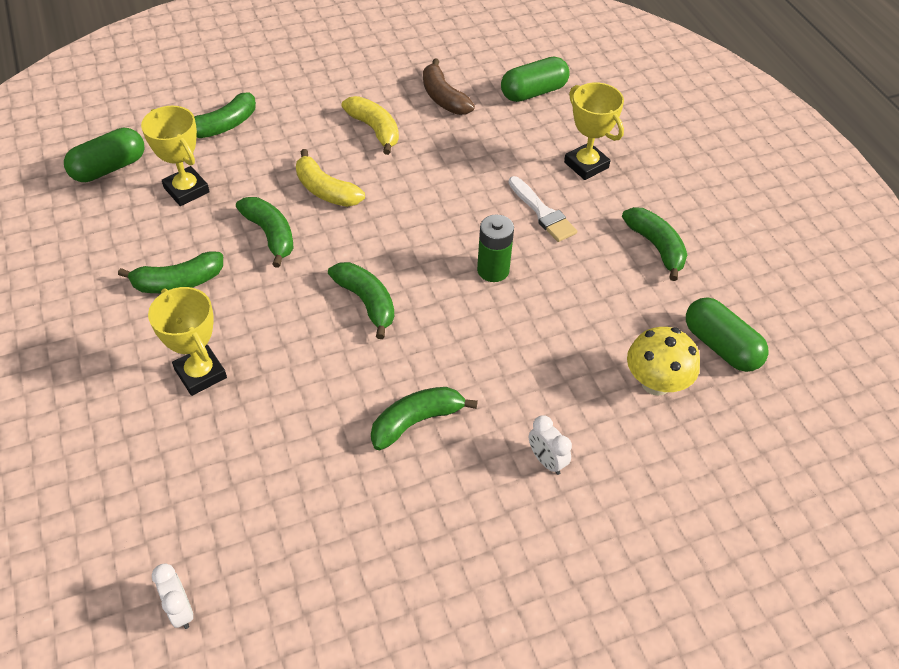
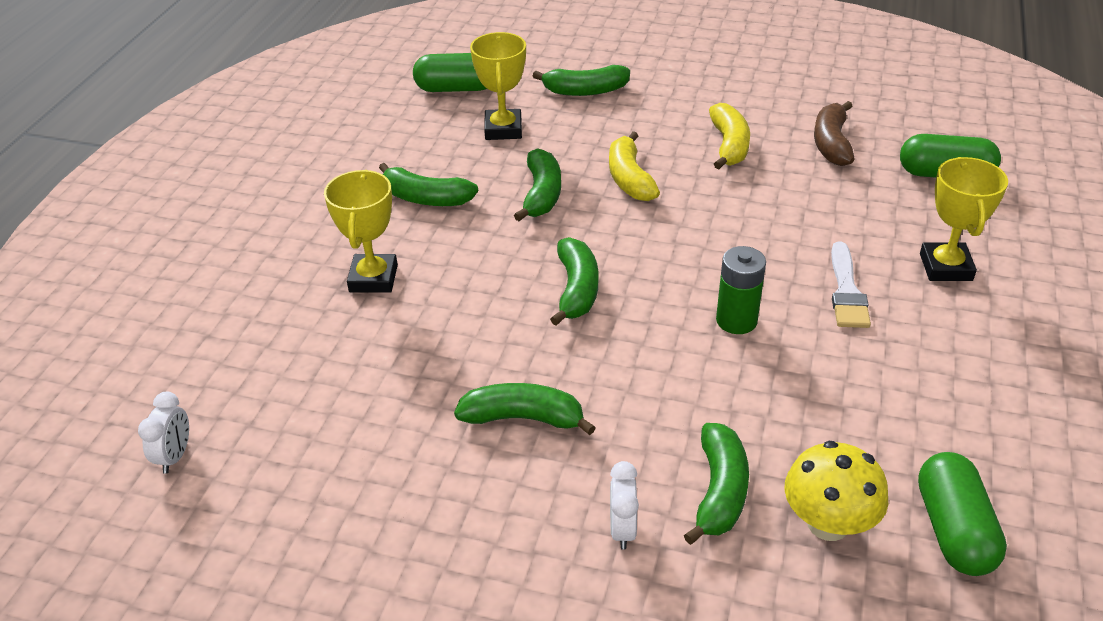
camera: 40 degrees right, 10 degrees down
green banana [622,207,687,281] -> green banana moved to [684,423,749,545]

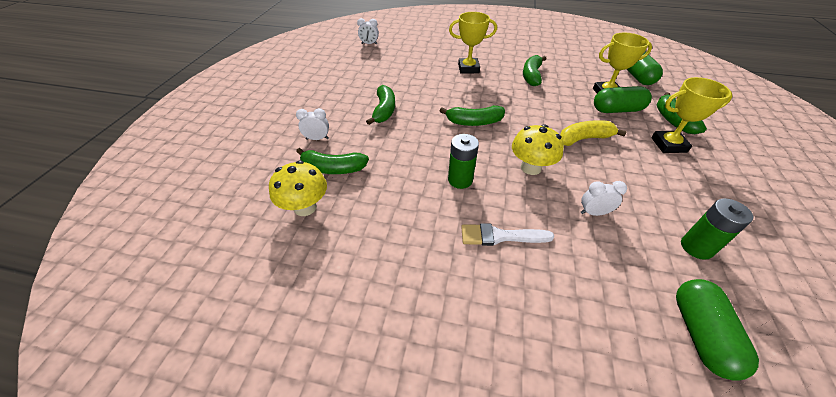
camera: 85 degrees right, 5 degrees up
green banana [514,148,561,221] -> none
yellow banana [709,103,750,169] -> none
brown banana [814,101,855,166] -> green battery [681,198,754,260]
green capsule [918,452,1007,576] -> green capsule moved to [594,86,652,113]
yellow trophy [920,157,1008,281] -> yellow trophy moved to [651,77,732,153]
none -> yellow mushroom [512,124,564,175]
none -> white clock [581,181,627,216]

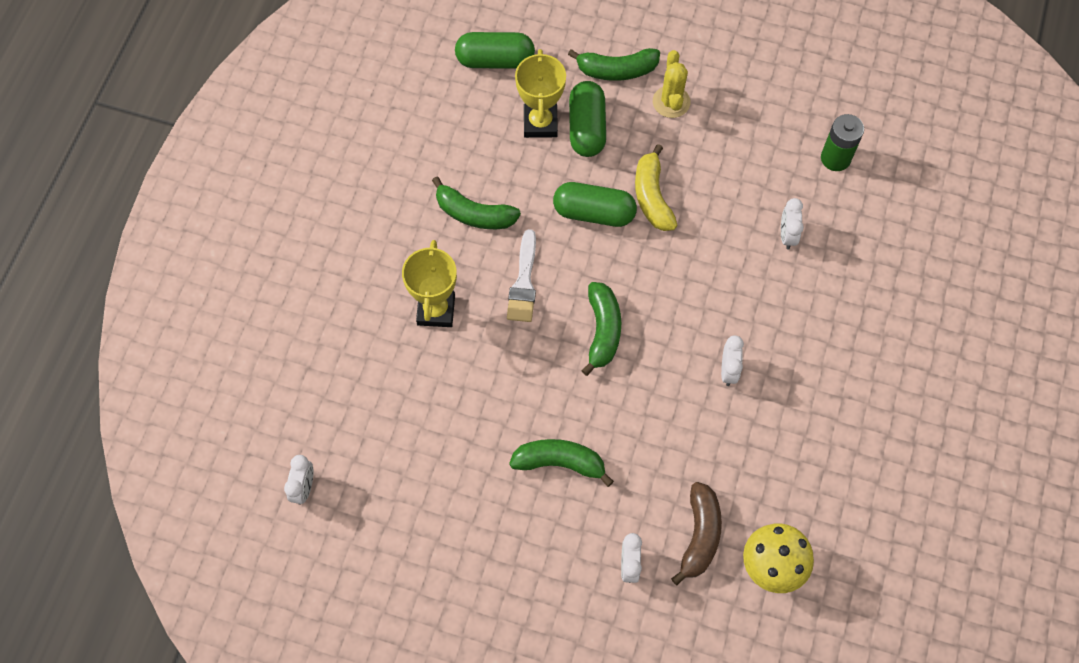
camera: 85 degrees left, 20 degrees up
green banana [296,148,369,174] -> brown banana [671,482,722,585]
green battery [448,134,479,189] -> white clock [721,336,744,386]
white brush [461,223,554,246] -> white brush moved to [507,229,536,322]
yellow mushroom [512,124,564,175] -> none
yellow trophy [651,77,732,153] -> yellow cactus [653,50,691,118]
green capsule [676,279,759,381] -> green capsule moved to [553,182,637,227]

